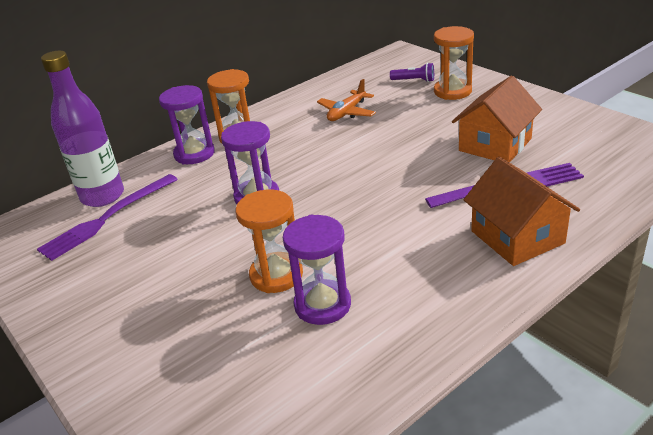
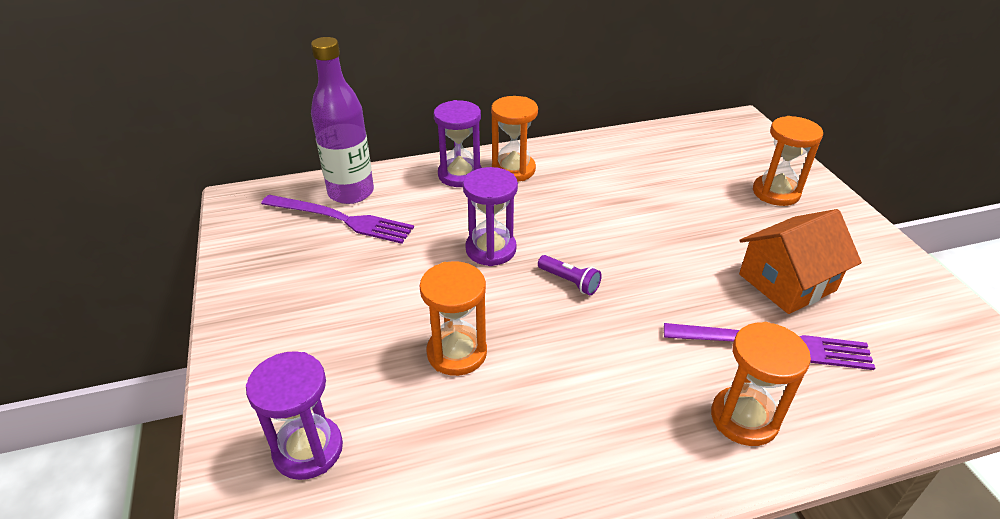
camera: 20 degrees right, 5 degrees up
purple fork [37,174,178,261] -> purple fork turned 135 degrees counterclockwise [261,195,414,244]
purple hourglass [283,215,351,325] -> purple hourglass moved to [246,351,343,480]
orange plane [317,79,376,121] -> none
purple flashlight [390,63,434,82] -> purple flashlight moved to [538,255,602,295]
orange house [464,157,580,266] -> orange hourglass [711,322,811,446]

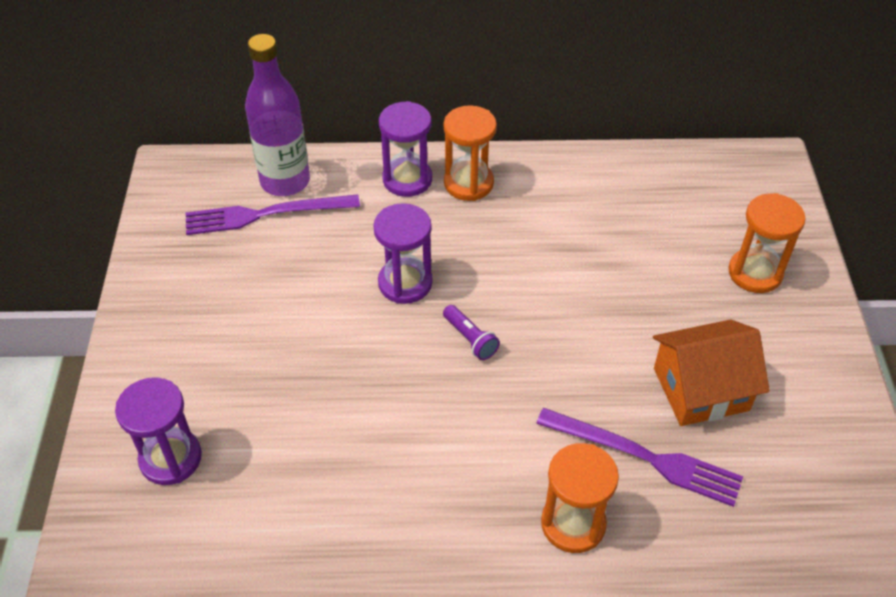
camera: 15 degrees right, 10 degrees up
purple fork [261,195,414,244] -> purple fork turned 135 degrees clockwise [186,194,360,235]
orange hourglass [420,261,487,376] -> none

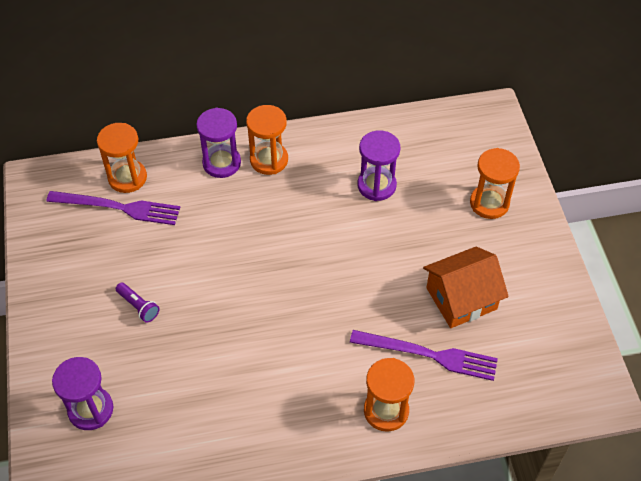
camera: 10 degrees left, 5 degrees up
purple fork [186,194,360,235] -> purple fork turned 150 degrees counterclockwise [46,191,180,225]
purple bottle [245,34,310,196] -> orange hourglass [97,123,147,193]
purple hourglass [373,203,432,304] -> purple hourglass moved to [357,130,400,201]
purple flashlight [443,305,500,360] -> purple flashlight moved to [116,283,159,323]

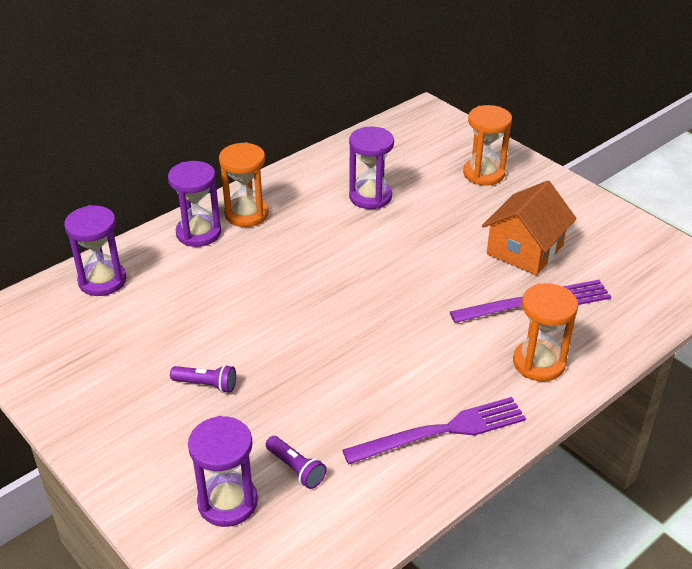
camera: 30 degrees left, 15 degrees down
purple fork [46,191,180,225] -> purple fork moved to [342,397,526,464]
orange hourglass [97,123,147,193] -> purple hourglass [64,205,127,296]
none -> purple flashlight [266,436,326,489]

